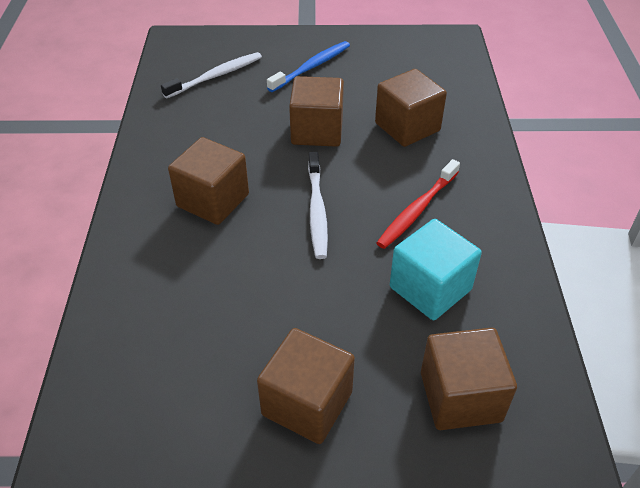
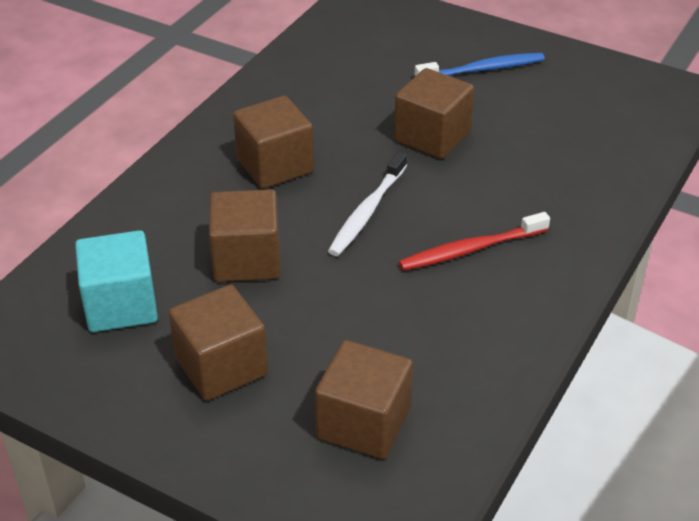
camera: 30 degrees right, 5 degrees down
white toothbrush [161,52,262,99] -> none
brown cube [375,69,447,147] -> brown cube moved to [209,189,280,282]
turquoise cube [390,219,482,320] -> turquoise cube moved to [75,230,158,332]

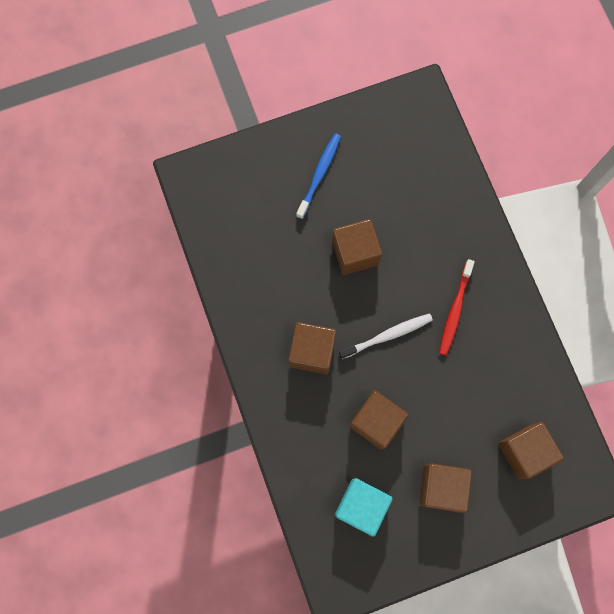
camera: 50 degrees left, 35 degrees up
white toothbrush [328,152,407,256] -> white toothbrush turned 90 degrees counterclockwise [339,313,433,359]

